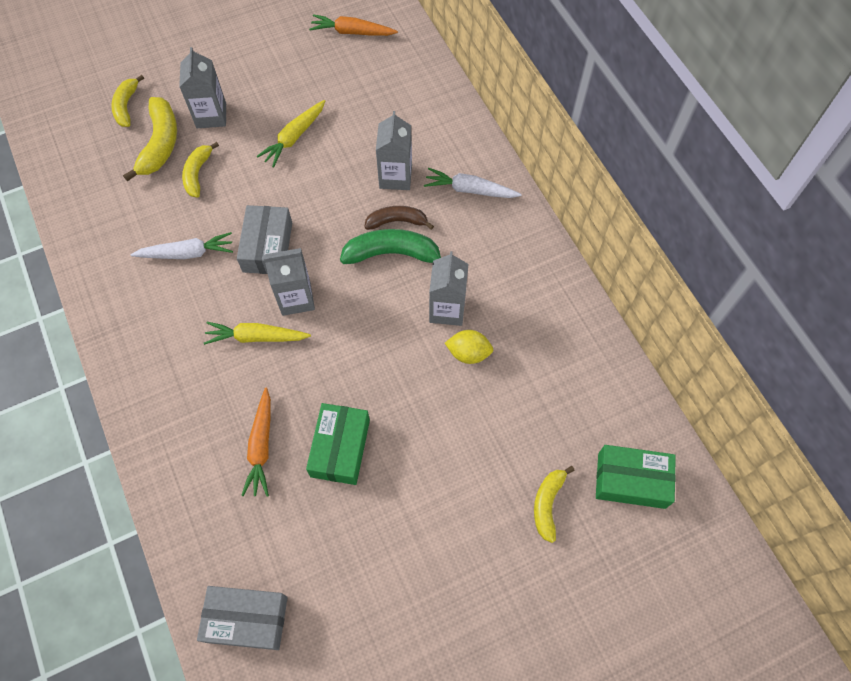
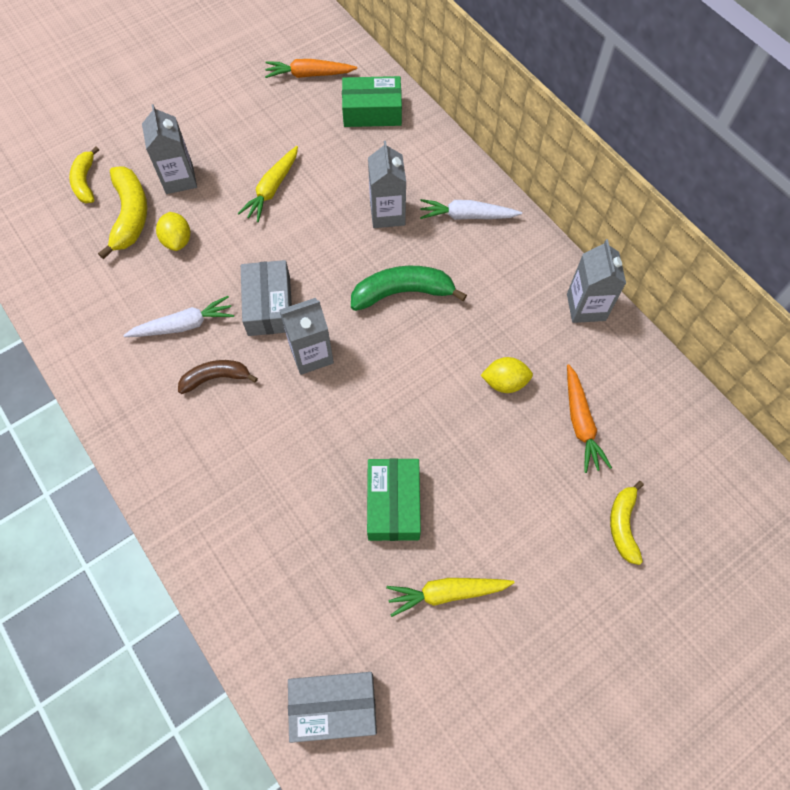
camera: 10 degrees left, 0 degrees up
yellow banana [182,142,219,197] -> yellow lemon [156,212,190,251]
yellow carrot [204,322,311,345] -> yellow carrot moved to [386,578,515,617]
orange carrot [241,388,271,497] -> orange carrot moved to [567,364,612,473]
brown banana [364,206,434,230] -> brown banana moved to [178,360,258,394]
grey carton [429,251,468,326] -> grey carton moved to [567,239,626,323]
green box [596,445,676,509] -> green box moved to [342,76,402,127]

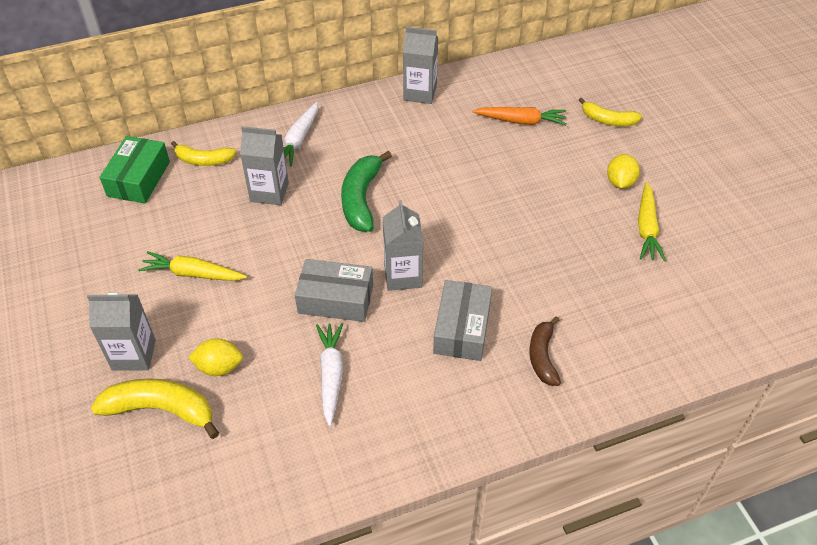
camera: 75 degrees left, 15 degrees down
yellow banana [69,147,99,203] -> yellow banana moved to [171,141,236,166]
brown banana [178,360,258,394] -> brown banana moved to [529,316,561,386]
yellow carrot [238,146,298,222] -> yellow carrot turned 150 degrees clockwise [138,251,247,281]
orange carrot [265,59,357,78] -> none
grey box [288,672,377,743] -> grey box moved to [433,280,492,361]
green box [367,458,421,541] -> none
yellow lemon [480,357,533,393] -> yellow lemon moved to [607,154,640,189]

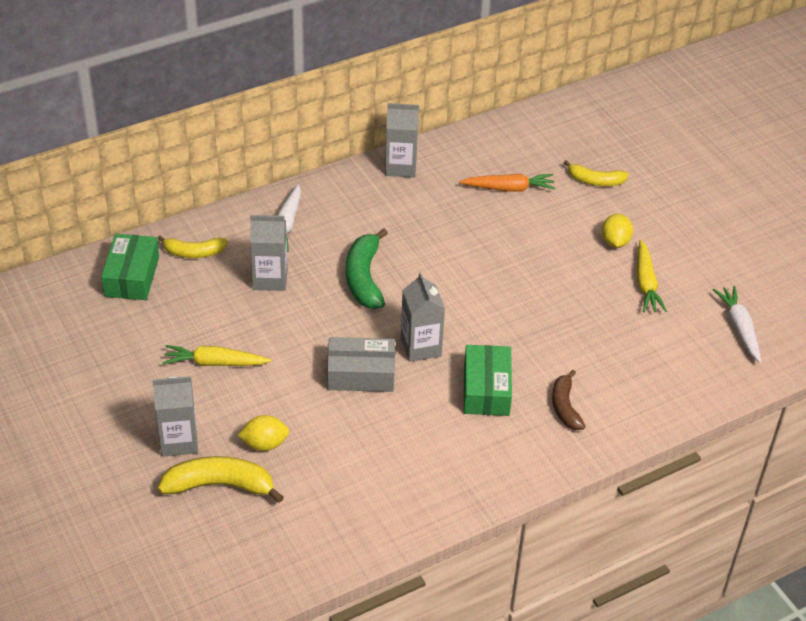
camera: 10 degrees left, 5 degrees down
white carrot [316,323,343,427] -> white carrot moved to [713,286,761,363]
grey box [433,280,492,361] -> green box [464,345,512,416]

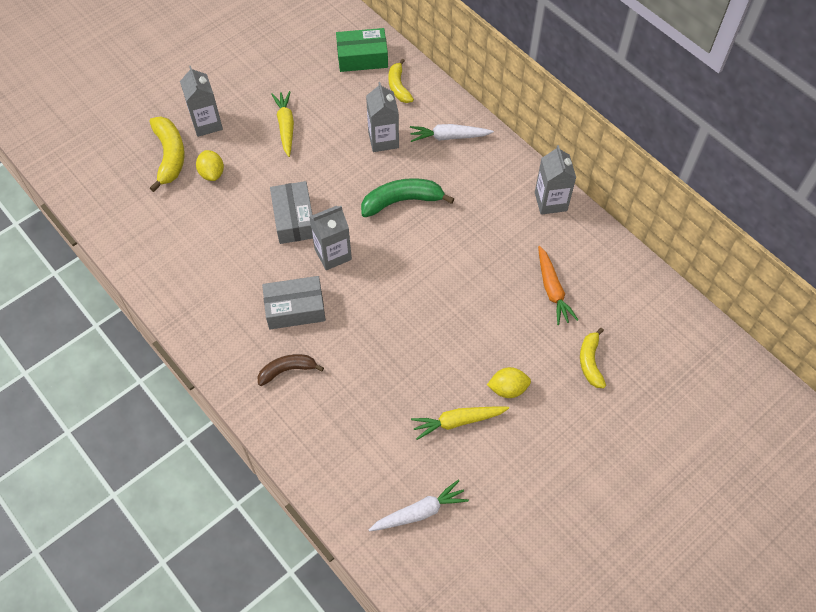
camera: 80 degrees right, 15 degrees up
green box [464,345,512,416] -> grey box [262,276,326,329]

